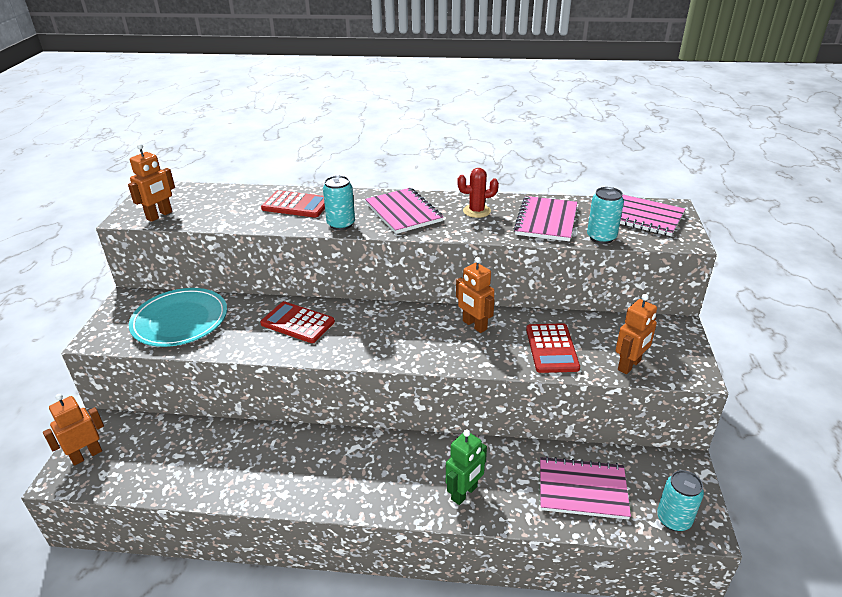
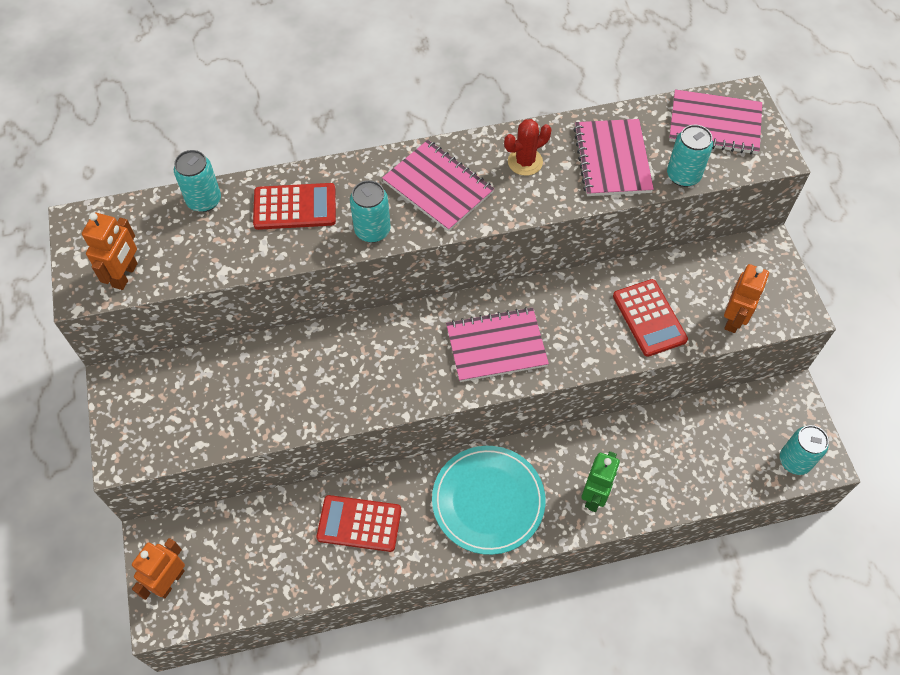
camera: 20 degrees left, 25 degrees up
turquoise plate [129,288,227,347] -> turquoise plate moved to [432,446,545,555]
red calculator [260,301,335,343] -> red calculator moved to [316,495,401,552]
orange robot [456,257,495,333] -> none
pink notebook [540,456,631,520] -> pink notebook moved to [446,307,549,382]
none -> turquoise can [174,150,221,212]

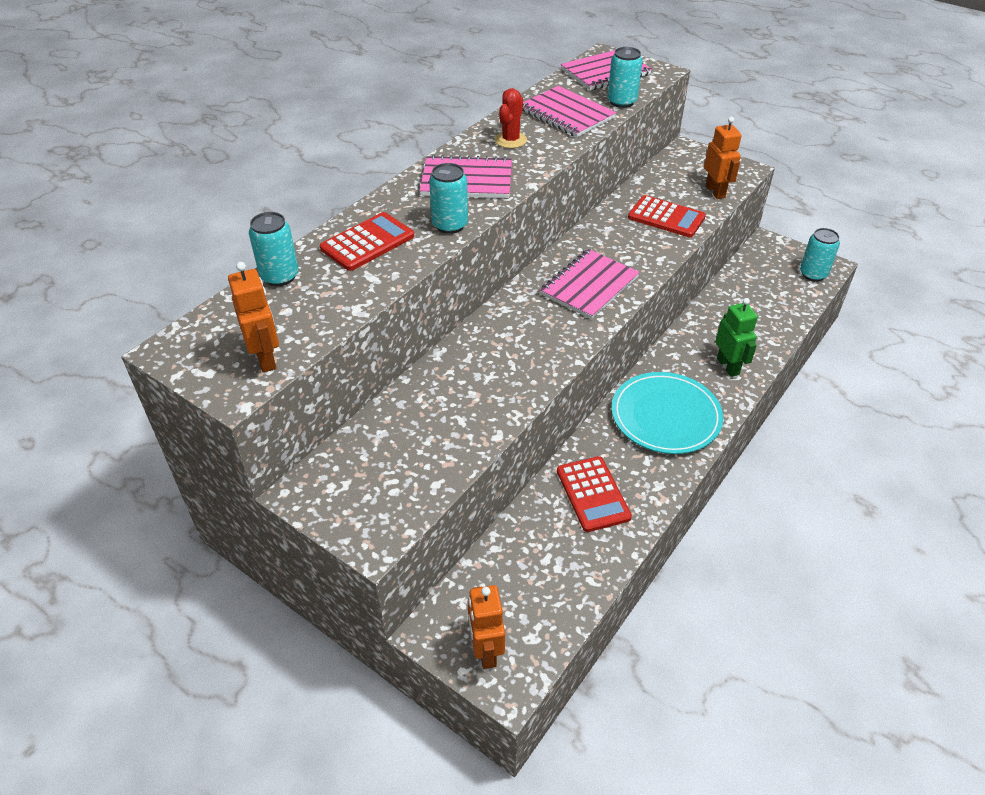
camera: 40 degrees left, 15 degrees down
red calculator [316,495,401,552] -> red calculator turned 75 degrees counterclockwise [557,456,632,532]

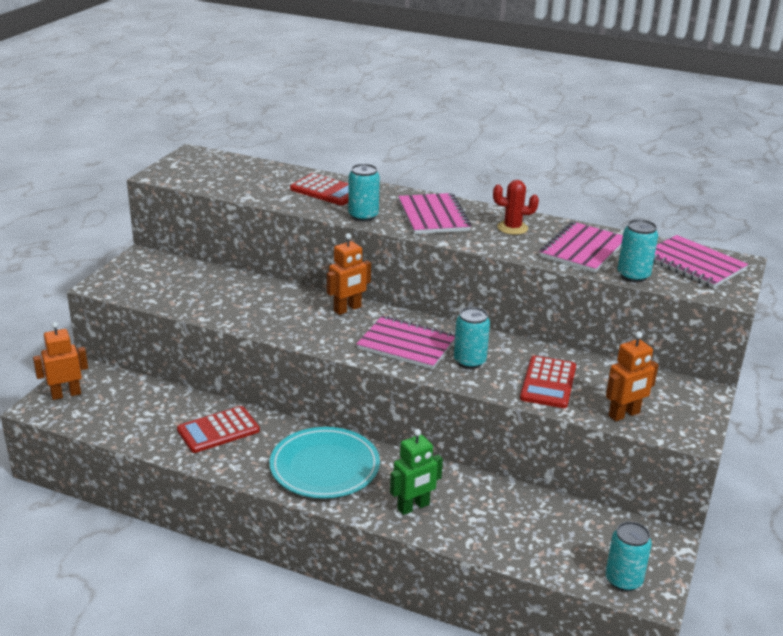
camera: 75 degrees right, 15 degrees down
orange robot [228,262,279,373] -> orange robot moved to [327,233,371,315]
turquoise can [249,212,299,286] -> turquoise can moved to [454,307,490,369]

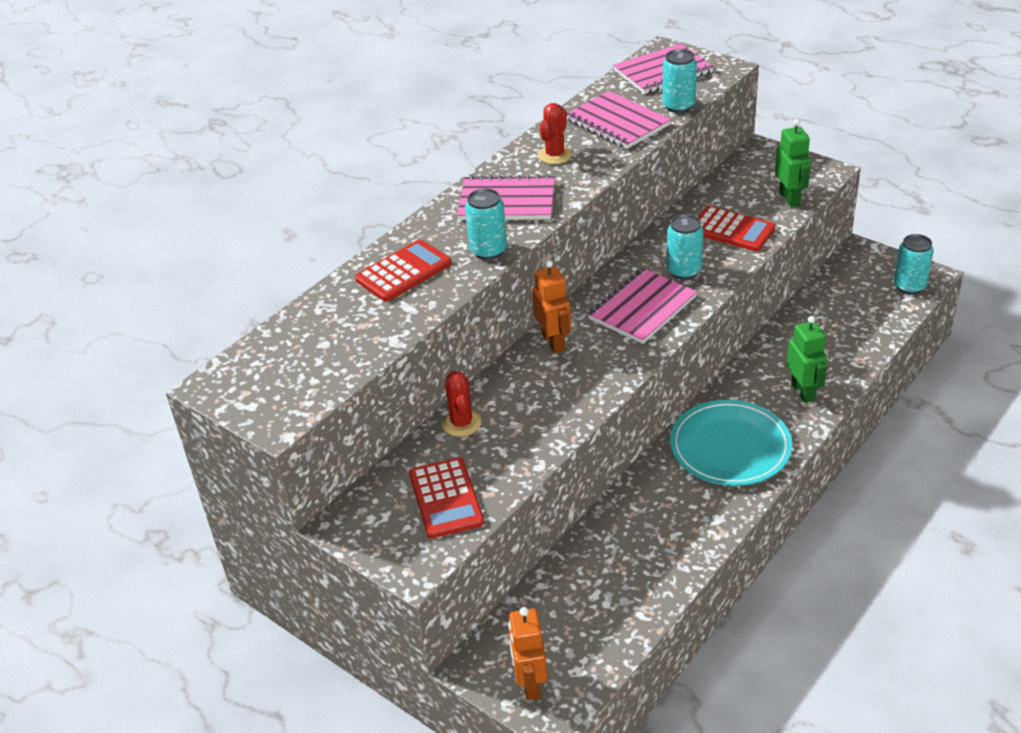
camera: 70 degrees left, 10 degrees up
red calculator [177,406,260,453] -> red calculator moved to [409,457,484,538]
orange robot [606,331,659,421] -> green robot [775,119,811,207]
none -> red cactus [442,371,481,437]

